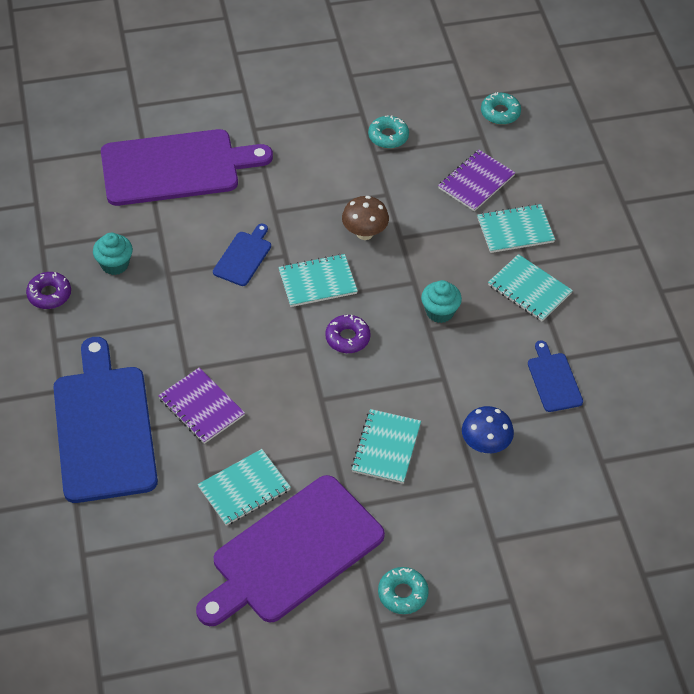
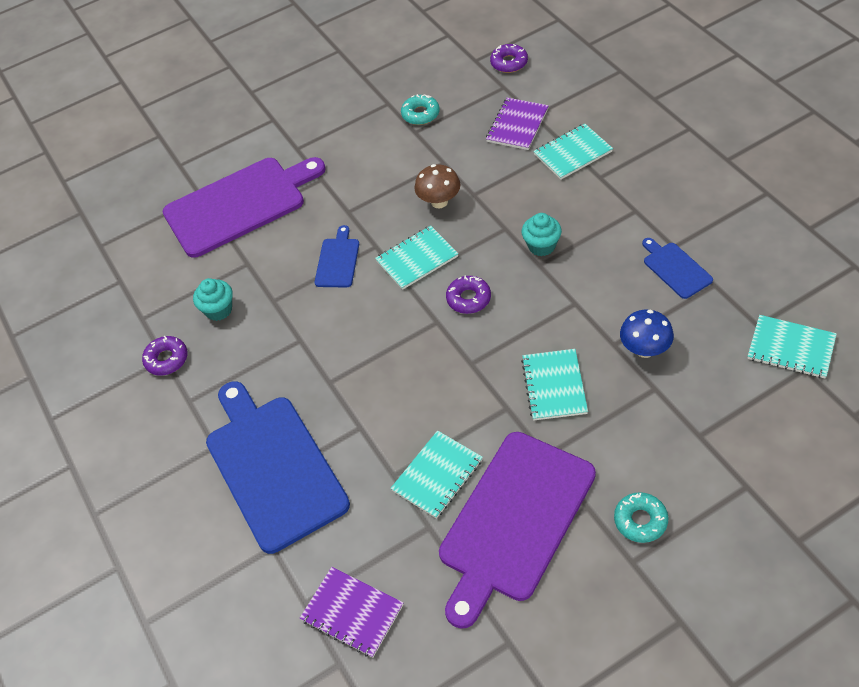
camera: 10 degrees left, 0 degrees up
purple notebook [158,368,245,444] -> purple notebook moved to [300,567,403,658]
turquoise donut [481,92,521,125] -> purple donut [490,44,528,73]
turquoise notebook [488,254,573,321] -> turquoise notebook moved to [748,315,837,378]

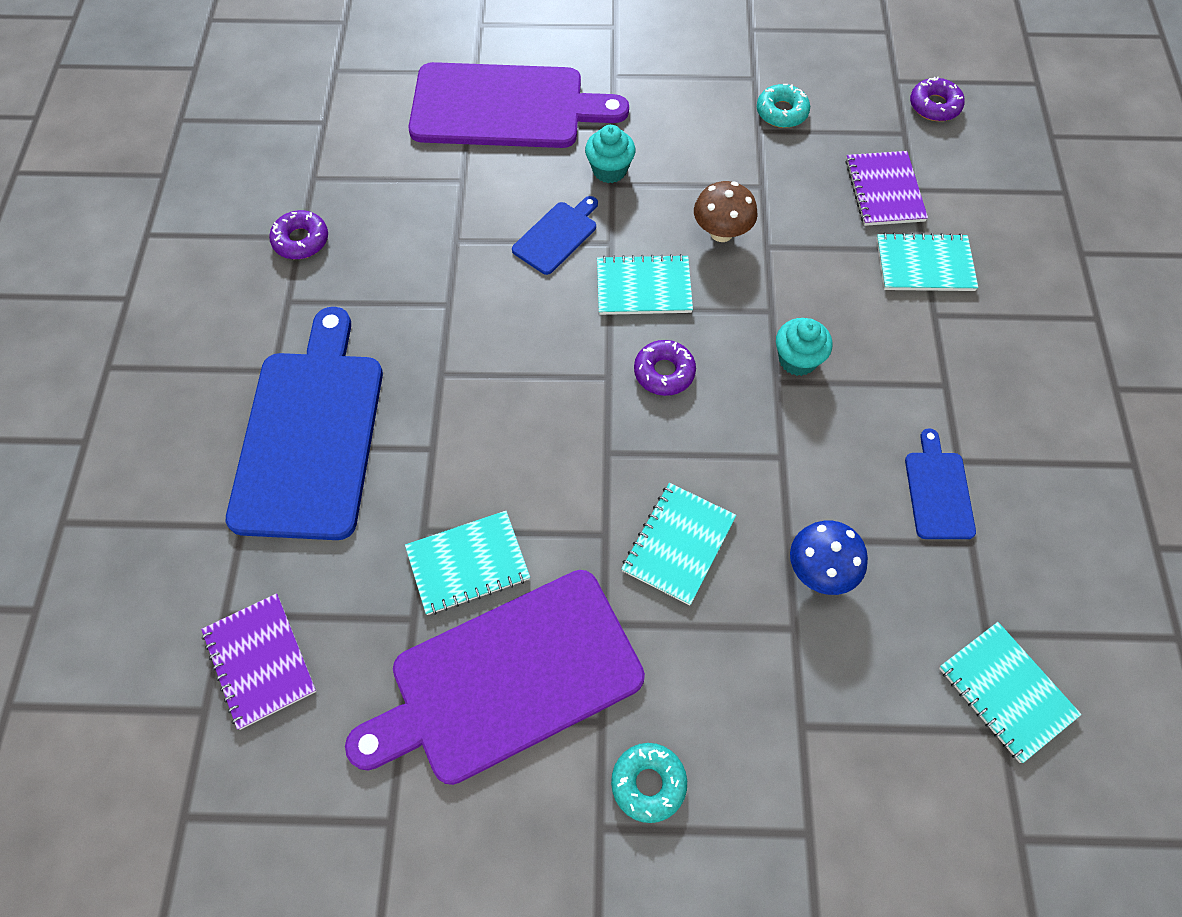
camera: 25 degrees right, 10 degrees up
turquoise cupcake [193,278,233,321] -> turquoise cupcake moved to [585,125,635,183]
purple notebook [486,98,549,150] -> purple notebook turned 60 degrees counterclockwise [845,151,928,226]

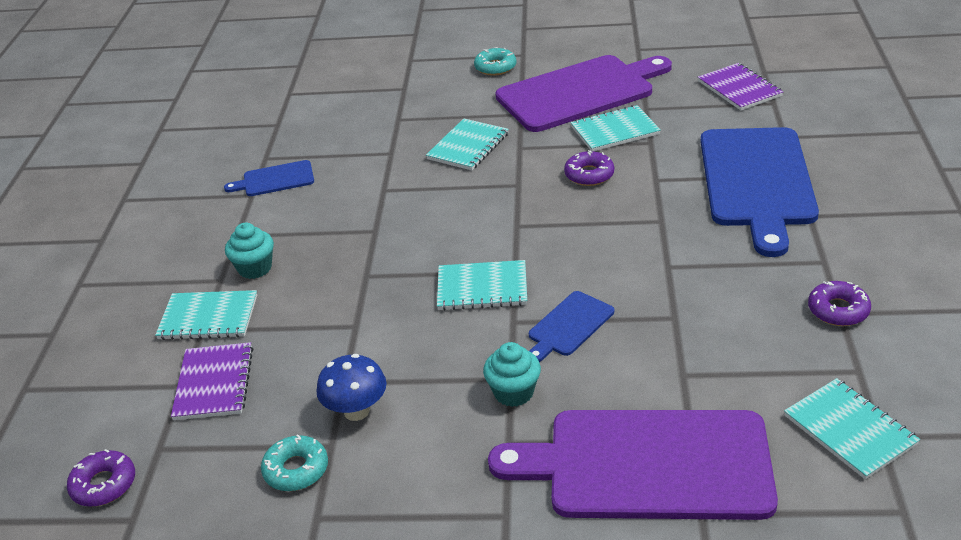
camera: 175 degrees left, 25 degrees down
purple donut [634,340,696,396] -> purple donut moved to [564,150,614,186]
brown mushroom [694,181,758,242] -> none
turquoise cupcake [776,318,833,376] -> turquoise cupcake moved to [225,223,274,279]
blue mushroom [790,520,868,595] -> blue mushroom moved to [317,354,386,421]
blue cutting board [905,428,976,539] -> blue cutting board turned 75 degrees clockwise [224,160,314,196]
turquoise notebook [939,622,1082,763] -> turquoise notebook moved to [784,378,920,480]

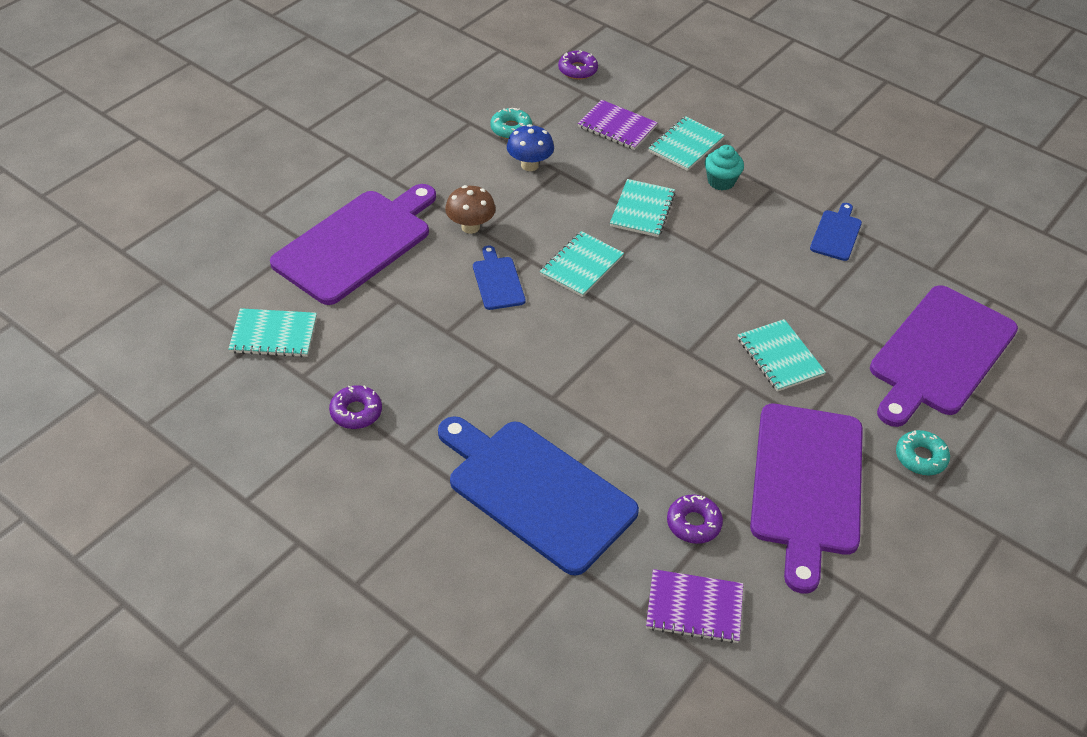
camera: 120 degrees right, 10 degrees up
turquoise cupcake [483,342,541,407] -> brown mushroom [445,185,496,234]
purple donut [564,150,614,186] -> purple donut moved to [667,495,723,544]
turquoise notebook [570,105,661,151] -> turquoise notebook moved to [610,179,676,237]
none -> purple cutting board [870,285,1018,427]

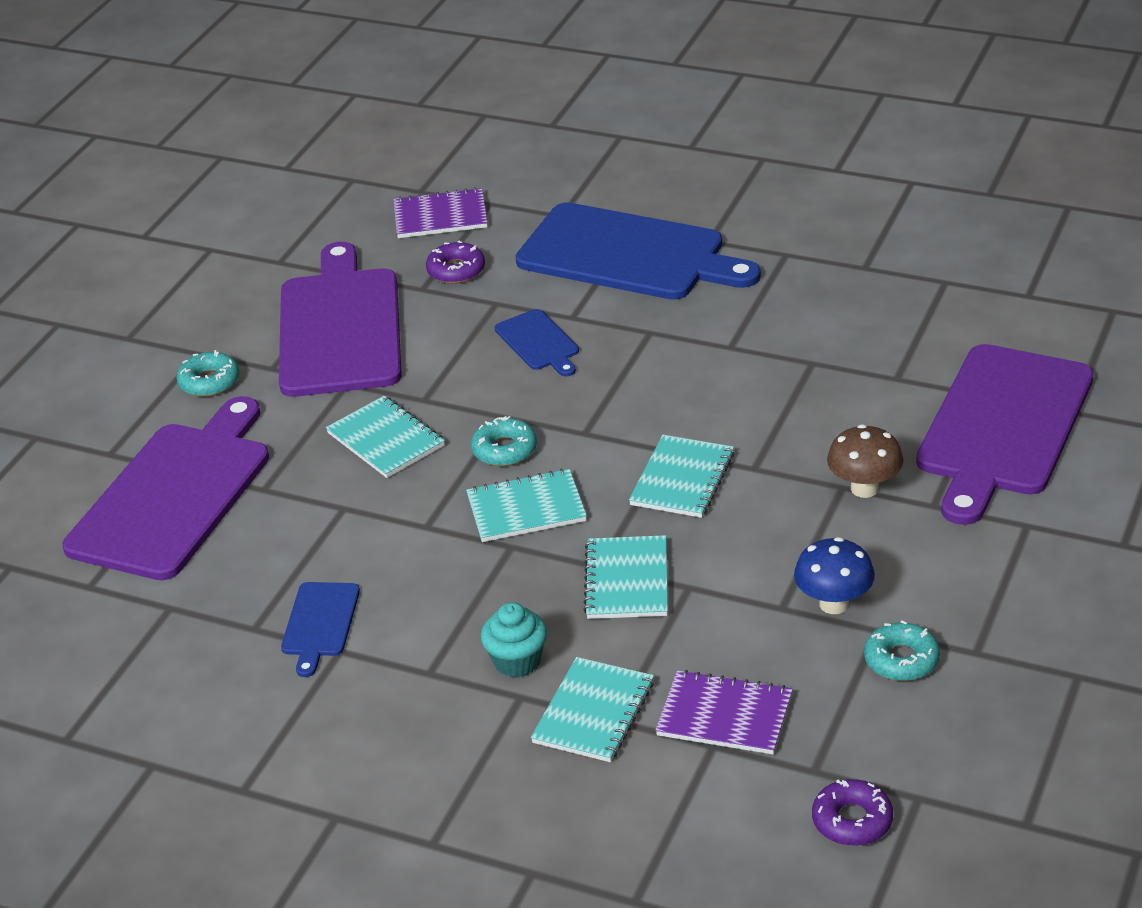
camera: 170 degrees right, 10 degrees down
turquoise notebook [228,308,317,357] -> turquoise notebook moved to [466,469,587,542]
purple donut [329,385,382,429] -> none
blue cutting board [473,246,525,310] -> blue cutting board moved to [495,309,579,376]
none -> turquoise donut [471,416,537,466]

